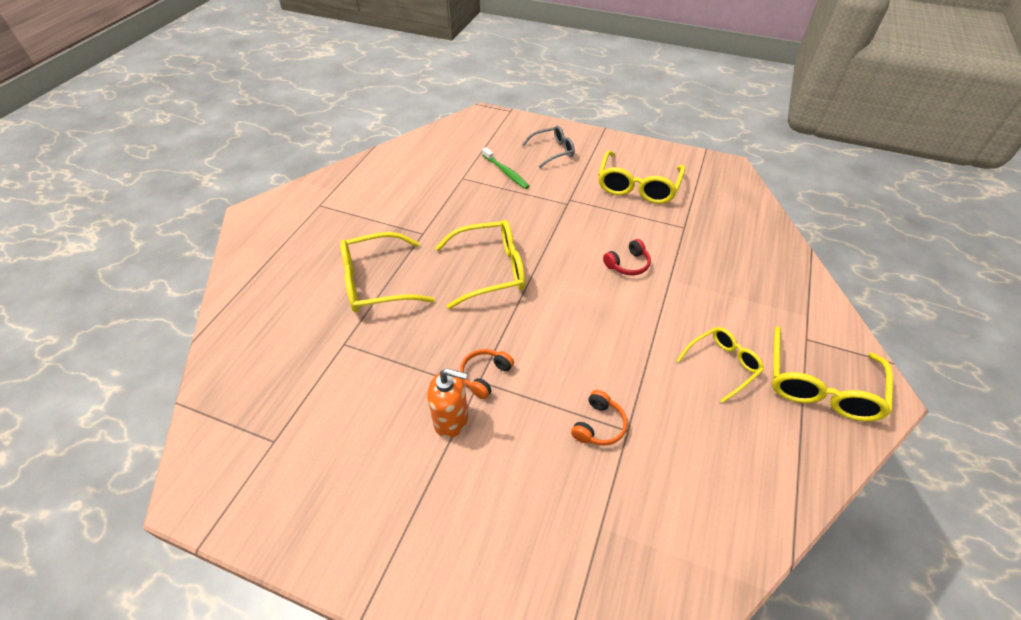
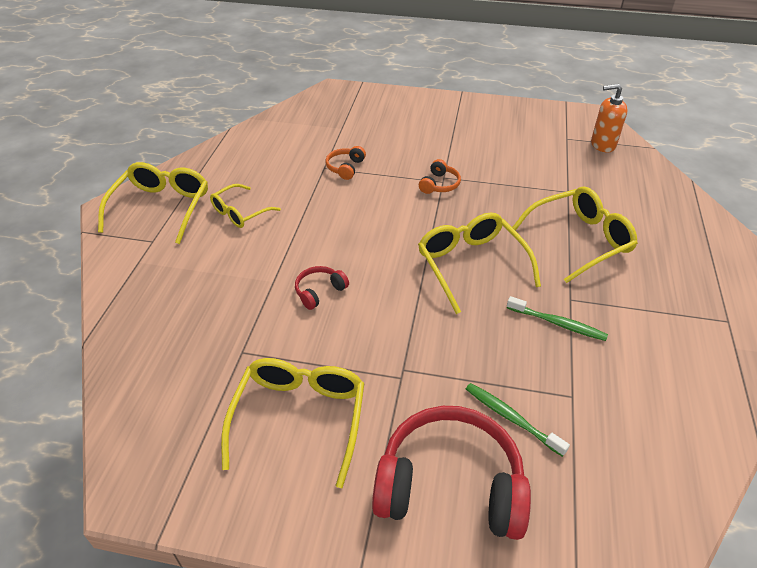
camera: 170 degrees right, 5 degrees down
orange soap dispenser [427,368,468,438] -> orange soap dispenser moved to [591,84,628,153]
yellow glasses [435,220,525,309] -> yellow glasses turned 90 degrees clockwise [418,212,541,314]
grey glasses [522,126,575,168] -> red headphones [372,406,531,540]
none -> green toothbrush [507,296,608,341]

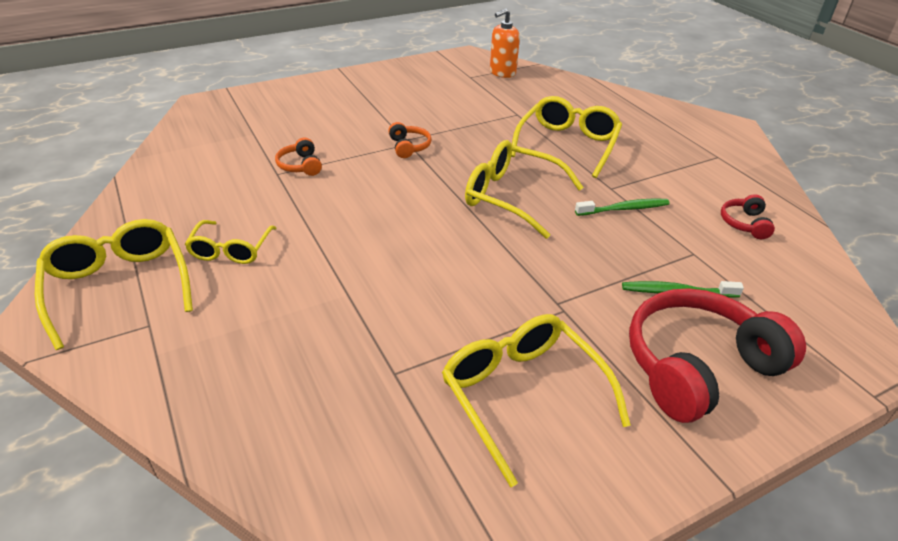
camera: 40 degrees left, 5 degrees down
red headphones [295,266,349,310] -> red headphones moved to [721,194,775,239]

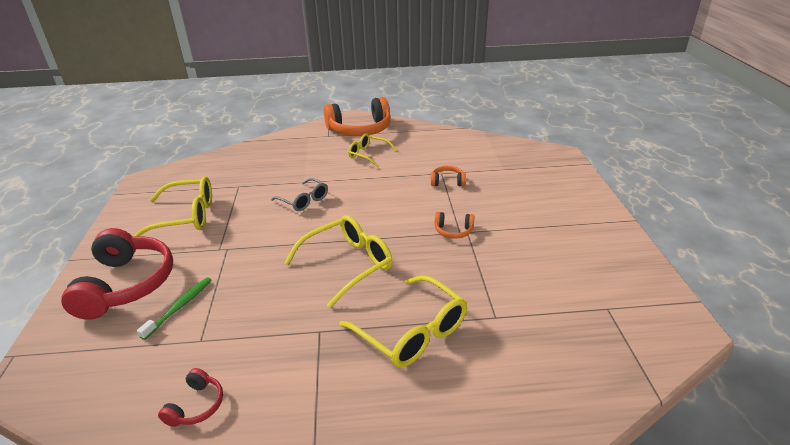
camera: 115 degrees right, 5 degrees down
yellow glasses [35,219,193,350] -> orange headphones [324,97,391,136]
orange soap dispenser [490,8,520,78] -> none
green toothbrush [575,199,670,216] -> none
red headphones [721,194,775,239] -> red headphones turned 75 degrees clockwise [158,368,223,427]
none -> grey glasses [271,178,328,211]

